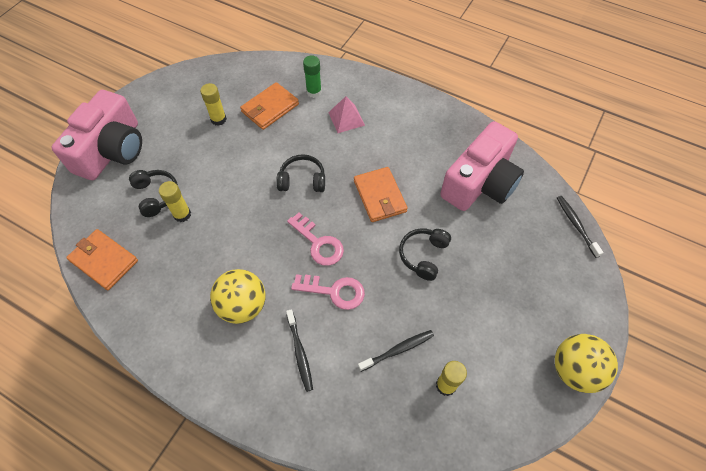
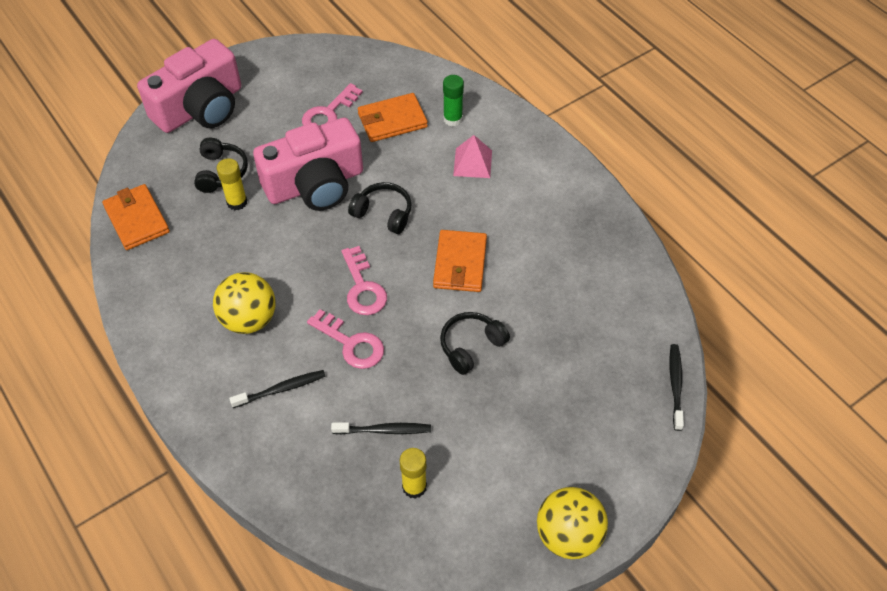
camera: 25 degrees right, 5 degrees down
yellow glue stick [200,83,227,126] -> pink key [302,83,363,126]
black toothbrush [286,309,313,392] -> black toothbrush turned 120 degrees counterclockwise [229,370,326,408]
pink camera [440,121,524,211] -> pink camera moved to [253,118,363,211]

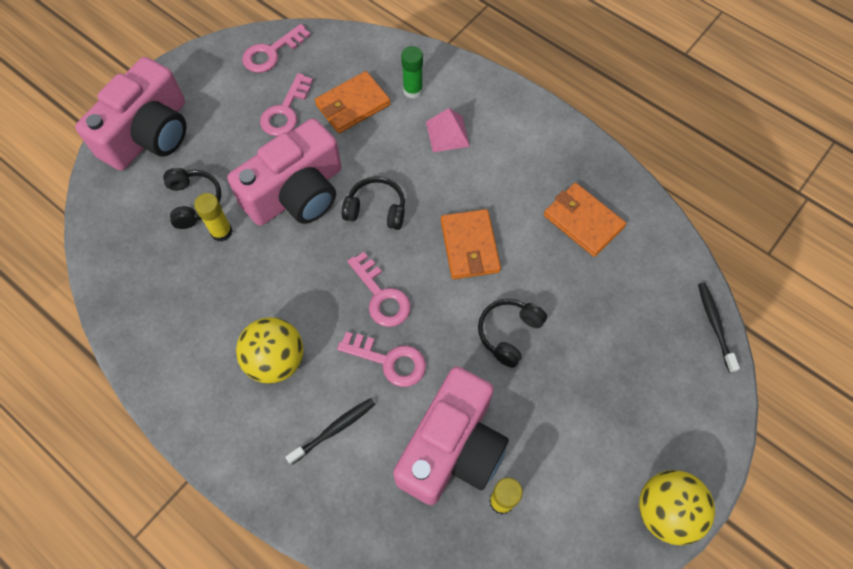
camera: 15 degrees left, 10 degrees up
orange wallet [102,184,170,250] -> orange wallet moved to [544,183,626,257]
black toothbrush [331,422,431,434] -> pink camera [393,366,509,505]
none -> pink key [242,24,310,73]

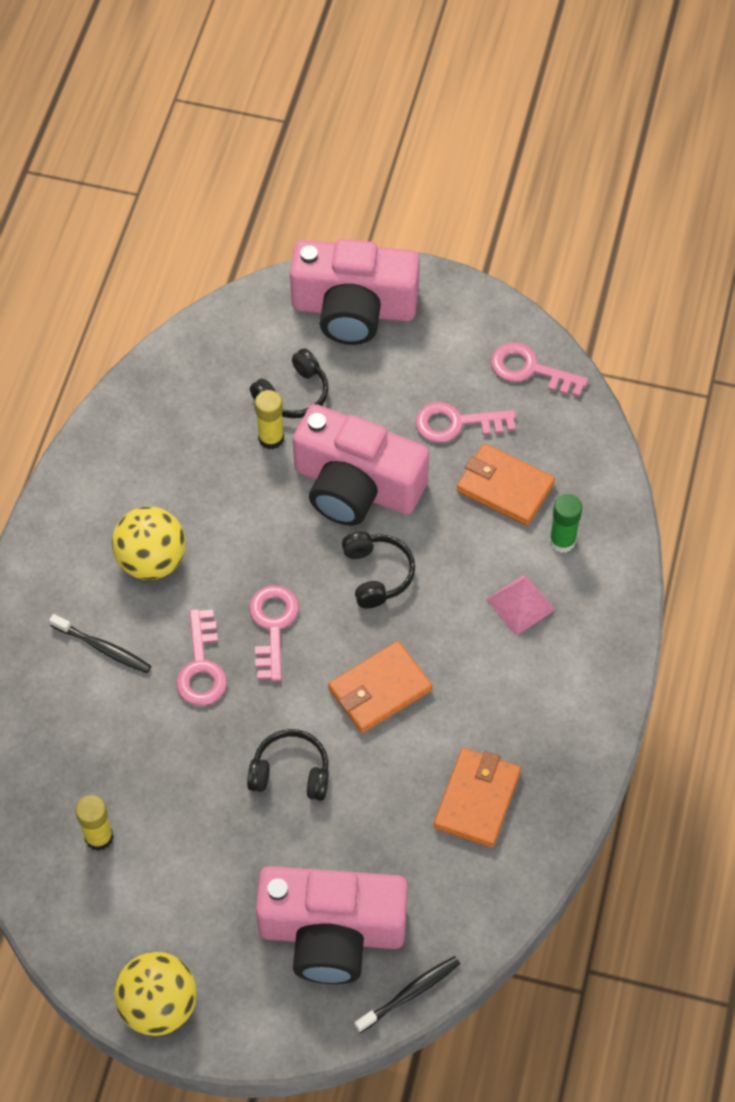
camera: 65 degrees right, 5 degrees down
pink key [347,252,411,327] -> pink key turned 150 degrees clockwise [249,585,299,682]
pink camera [393,366,509,505] -> pink camera moved to [256,866,408,984]

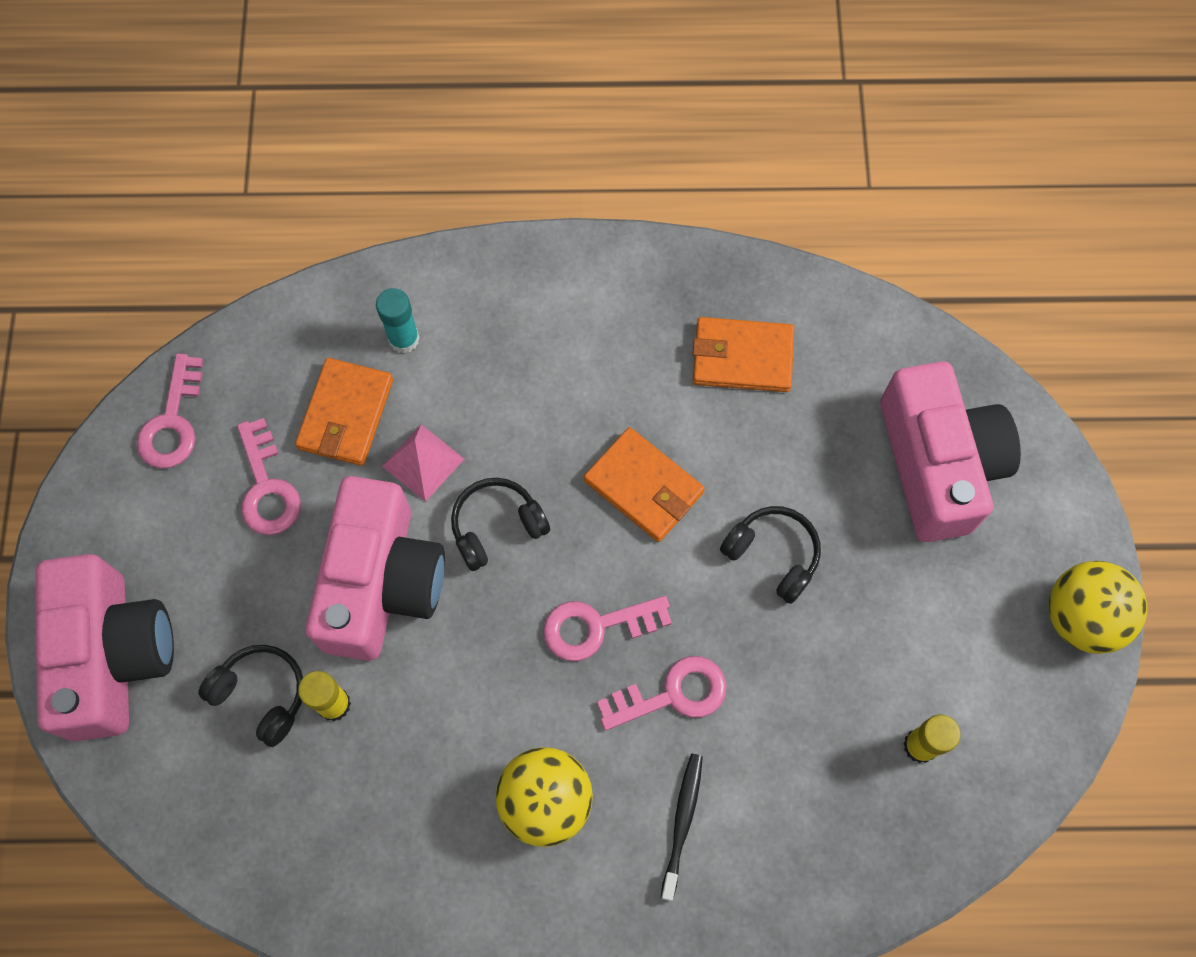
camera: 105 degrees left, 10 degrees up
black headphones [247,729,329,801] -> black headphones turned 135 degrees clockwise [720,506,821,604]
black toothbrush [354,956,460,1033] -> none
pink pyramid [486,574,556,636] -> pink pyramid moved to [382,424,464,502]
green glue stick [549,494,582,553] -> turquoise glue stick [376,288,420,353]

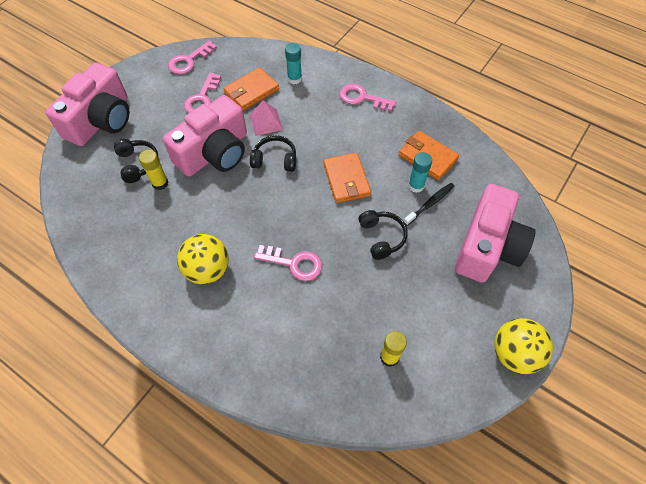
camera: 35 degrees right, 10 degrees down
pink key [543,596,672,661] -> pink key moved to [339,84,396,111]
black toothbrush [661,754,703,901] -> black toothbrush moved to [404,183,455,225]
none -> turquoise glue stick [408,152,432,193]

